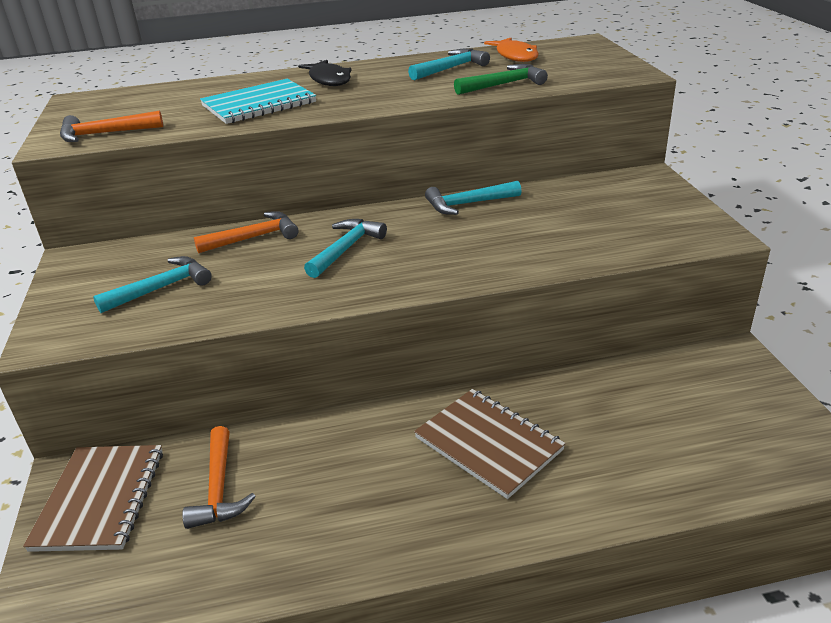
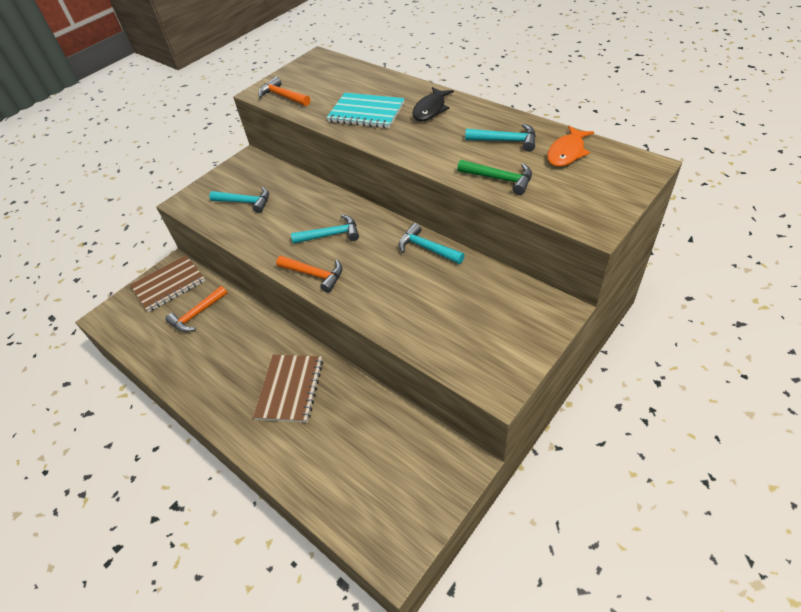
camera: 55 degrees right, 15 degrees up
orange hammer [194,211,299,253] -> orange hammer moved to [276,256,343,293]

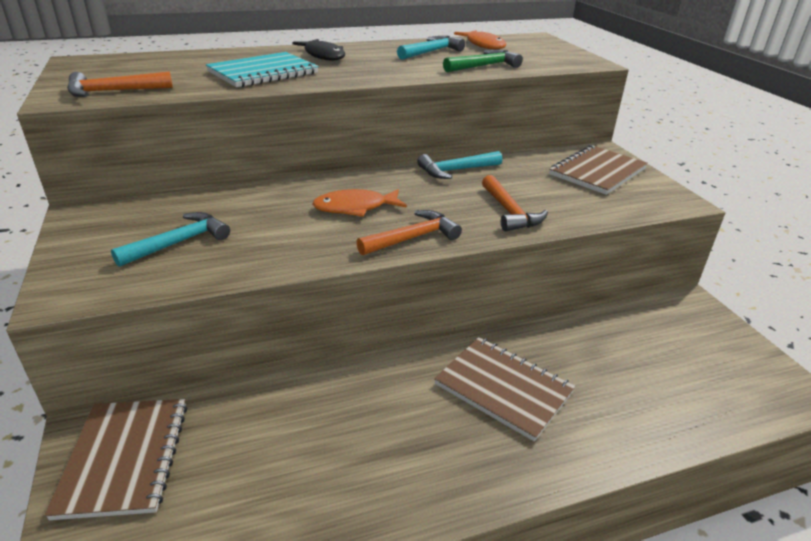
camera: 65 degrees left, 15 degrees down
orange hammer [165,286,227,332] -> orange hammer moved to [482,175,548,232]
turquoise hammer [291,215,359,244] -> orange fish [312,189,407,217]
none -> brown notebook [549,145,648,195]

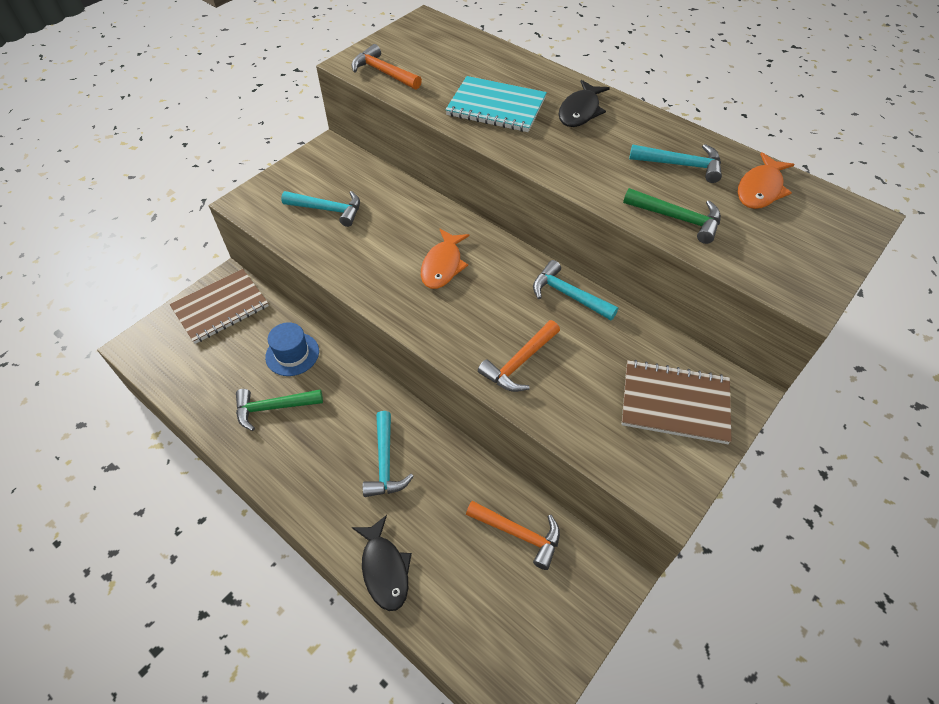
camera: 60 degrees right, 20 degrees up
orange fish [312,189,407,217] -> orange fish turned 120 degrees counterclockwise [421,229,469,289]
orange hammer [356,210,462,255] -> orange hammer moved to [466,501,560,570]
brown notebook [434,337,575,442] -> turquoise hammer [362,411,414,497]
none -> green hammer [236,389,323,431]
none -> blue hat [265,322,319,376]
none -> black fish [352,515,412,611]

